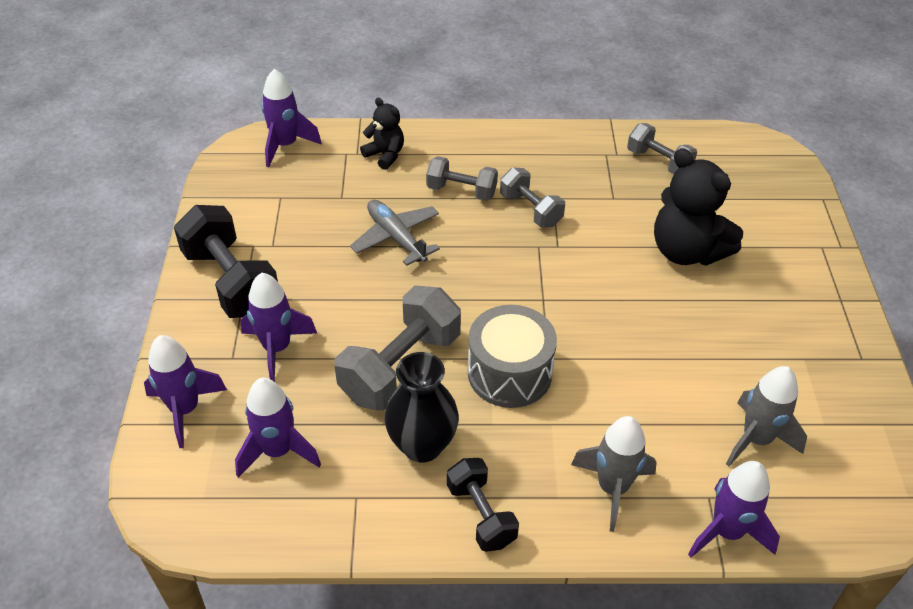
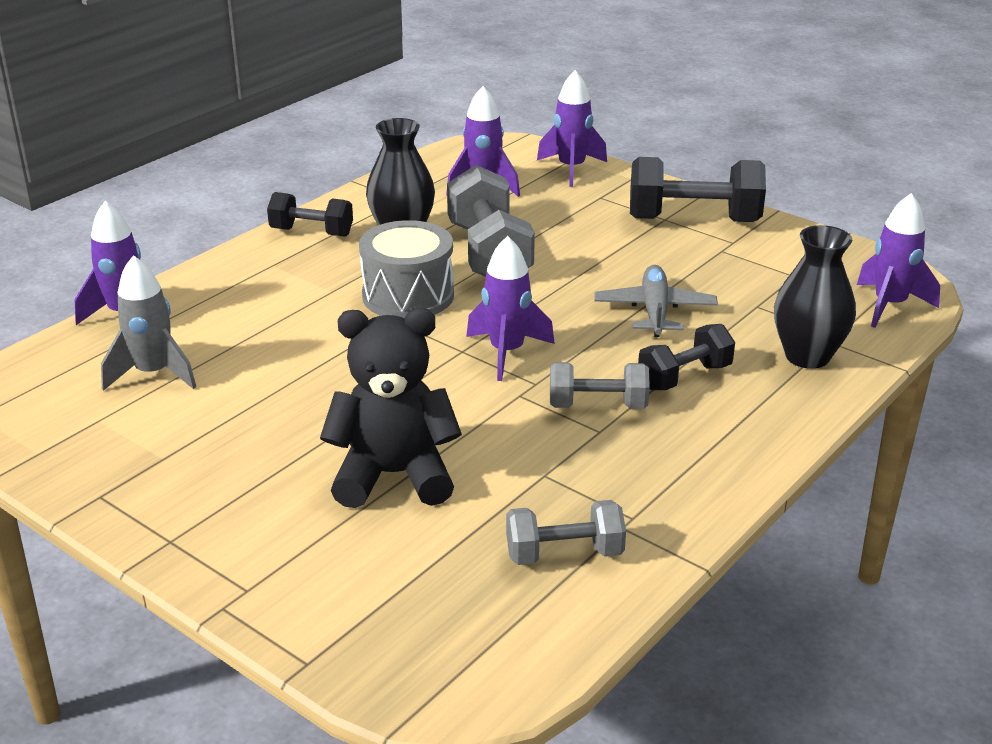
camera: 130 degrees right, 15 degrees down
purple rocket [241,273,317,382] -> purple rocket moved to [466,236,555,381]
grey plane [350,200,440,266] -> grey plane turned 90 degrees counterclockwise [595,265,718,337]
black teddy bear [360,97,404,170] -> black vase [774,225,856,369]
grey dumbbell [426,156,498,201] -> black dumbbell [638,324,735,390]
grey rocket [571,416,657,532] -> none

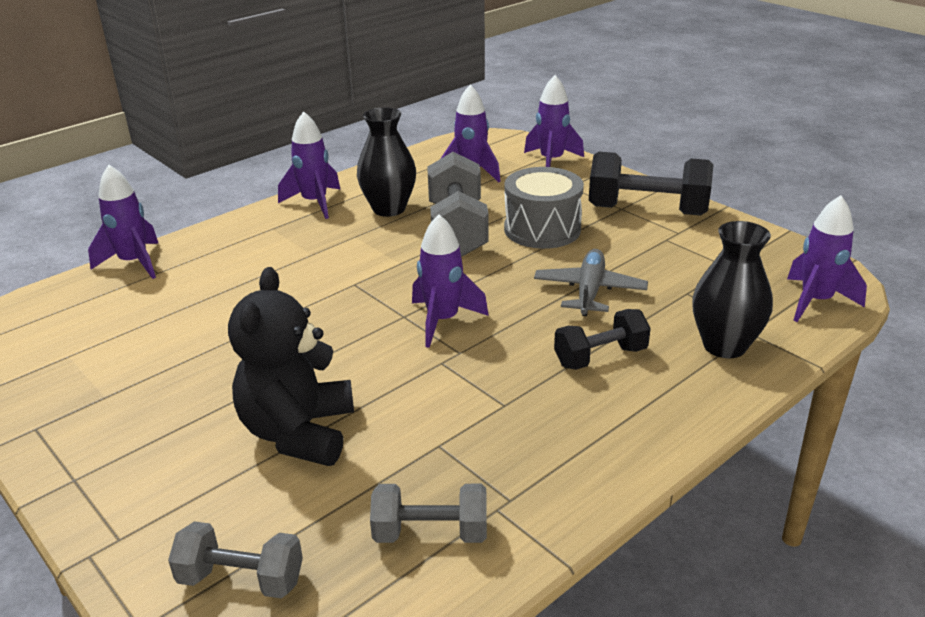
camera: 10 degrees right, 0 degrees up
grey rocket [101,255,196,391] -> none
black dumbbell [267,192,353,237] -> purple rocket [278,111,341,219]
black teddy bear [320,308,462,508] -> black teddy bear turned 90 degrees counterclockwise [228,267,354,466]
grey drum [359,220,454,319] -> grey drum moved to [504,167,584,249]
grey dumbbell [550,362,650,409] -> grey dumbbell moved to [168,521,303,598]

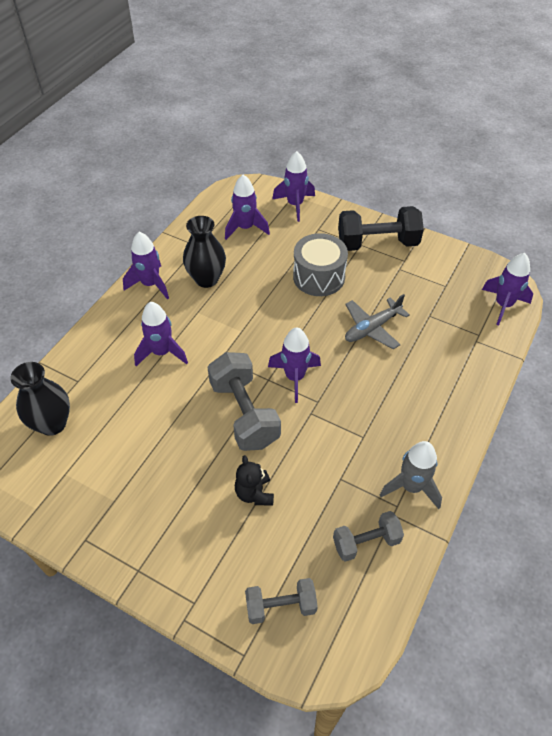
camera: 20 degrees left, 20 degrees up
purple rocket [88,165,159,279] -> purple rocket moved to [134,302,188,366]
black teddy bear [228,267,354,466] -> black teddy bear [235,455,274,506], size x0.54
grey dumbbell [427,152,489,257] -> grey dumbbell moved to [207,352,281,451]
grey plane [534,249,648,316] -> grey plane turned 120 degrees counterclockwise [345,294,410,350]
black dumbbell [554,309,651,370] -> none
black vase [692,221,773,358] -> black vase moved to [10,362,70,436]
none -> grey rocket [380,441,442,509]

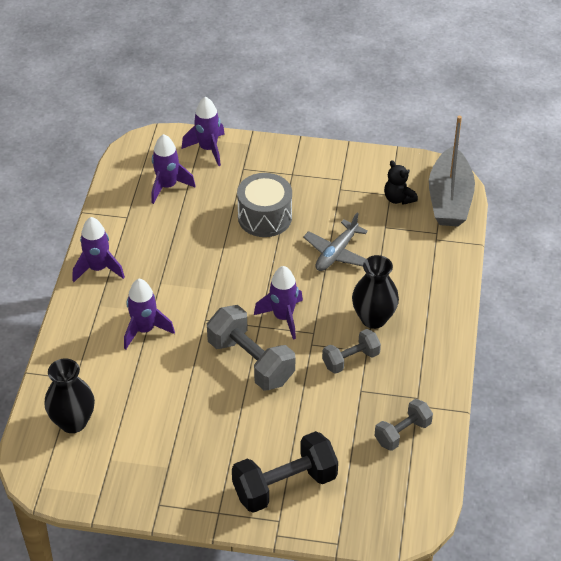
camera: 20 degrees left, 5 degrees down
black vase [183,216,226,288] -> black vase moved to [352,255,399,329]
black teddy bear [235,455,274,506] -> black teddy bear moved to [384,160,418,205]
grey dumbbell [245,578,318,624] -> grey dumbbell moved to [322,329,381,374]
black dumbbell [338,206,424,251] -> black dumbbell moved to [232,431,338,513]
grey rocket [380,441,442,509] -> none
purple rocket [482,253,533,326] -> grey boat [429,116,475,227]

